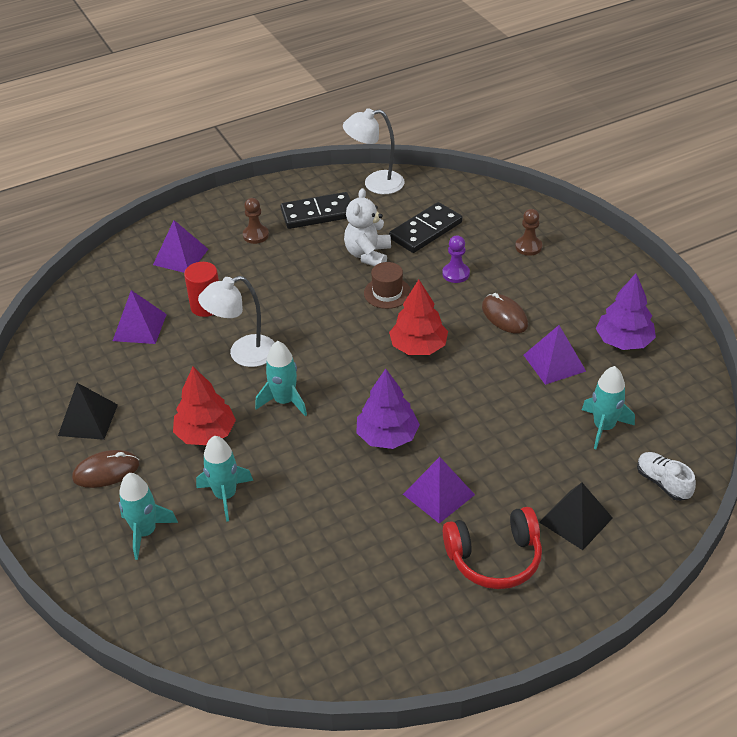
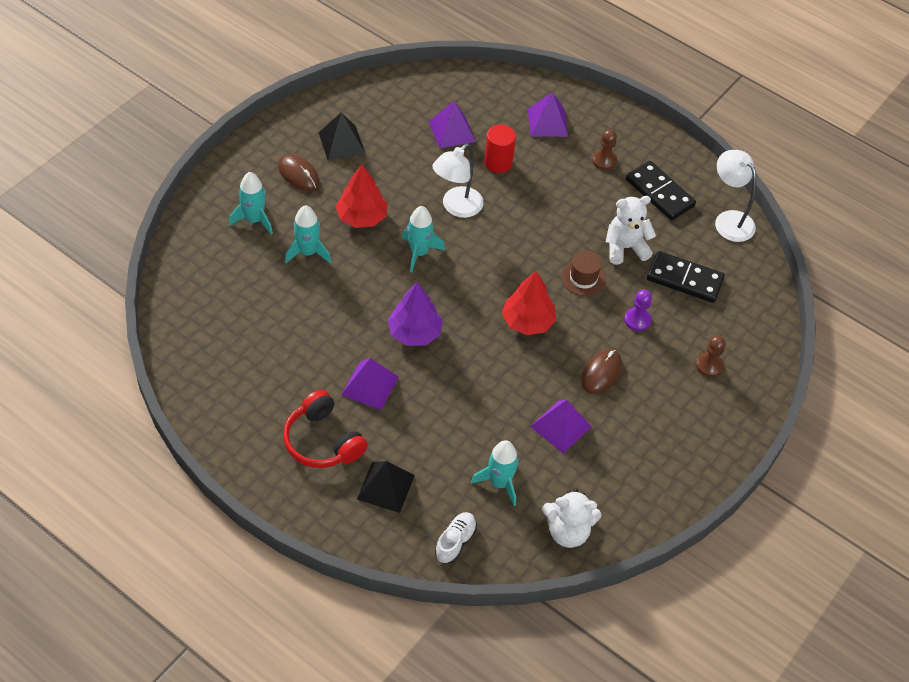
camera: 60 degrees right, 10 degrees up
white lamp [198,276,275,367] -> white lamp turned 90 degrees counterclockwise [432,144,484,218]
purple tree [596,273,656,350] -> none
none -> white teddy bear [542,488,601,548]

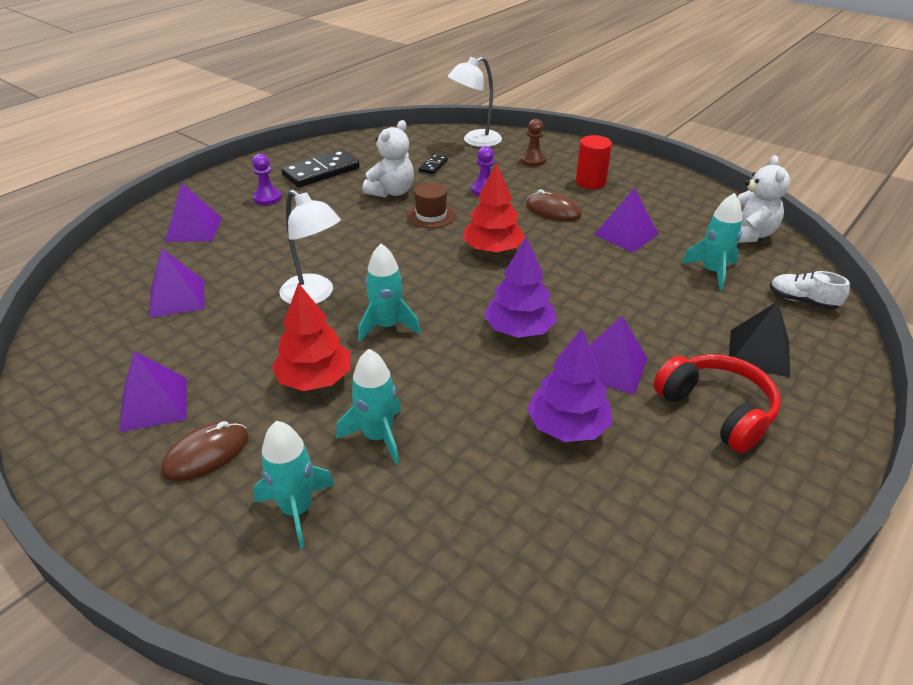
camera: 85 degrees left, 15 degrees down
red headphones [283,390,368,468] -> red headphones turned 90 degrees counterclockwise [653,354,781,453]
black pyramid [319,112,365,160] -> purple pyramid [119,351,187,432]
red cylinder [484,125,516,173] -> red cylinder moved to [576,135,612,189]
brown pawn [592,129,617,170] -> purple pawn [252,154,281,205]
white teddy bear [606,196,656,265] -> white teddy bear turned 135 degrees counterclockwise [362,120,414,198]
black domino [647,251,725,303] -> black domino [419,154,448,174], size x0.49
white lamp [715,150,756,242] -> white lamp moved to [448,56,502,147]
none -> purple tree [527,329,612,442]

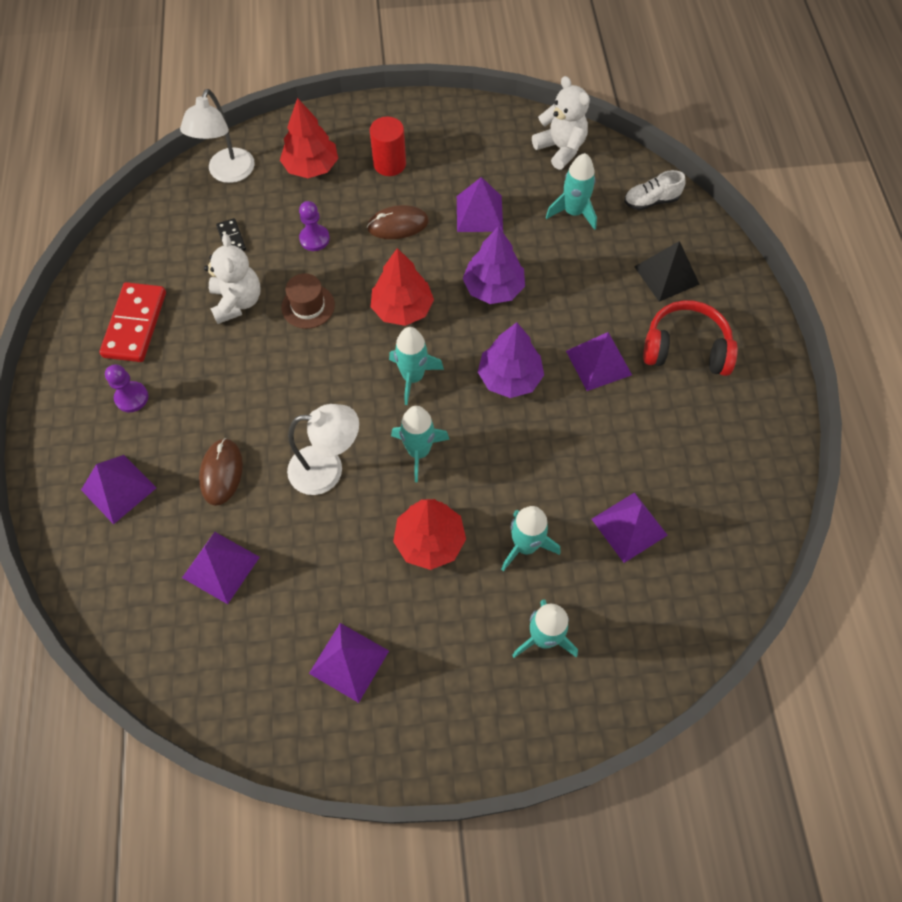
camera: 45 degrees left, 25 degrees up
brown mouse [161,421,249,481] -> brown mouse moved to [199,438,243,506]
black domino [281,150,360,187] -> red domino [99,282,166,362]
brown pawn [521,119,546,167] -> red tree [280,98,338,178]
purple tree [527,329,612,442] -> purple tree moved to [462,226,525,304]
none -> turquoise rocket [389,327,444,405]
none -> purple pyramid [592,492,668,563]

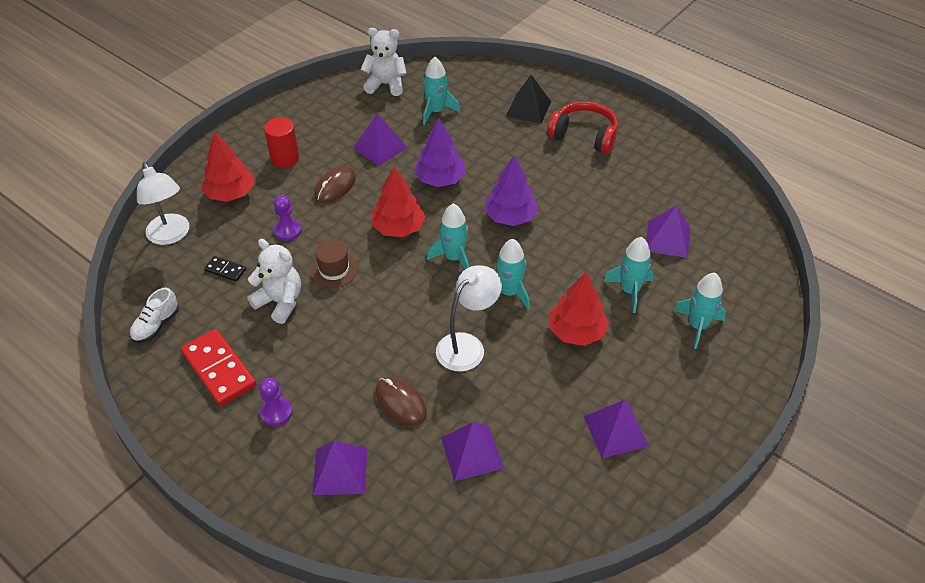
camera: 45 degrees left, 15 degrees down
purple pyramid [566,332,632,391] -> none
white shoe [624,170,686,210] -> white shoe moved to [130,288,179,343]
red headphones [643,300,738,376] -> red headphones turned 60 degrees clockwise [547,101,618,154]

